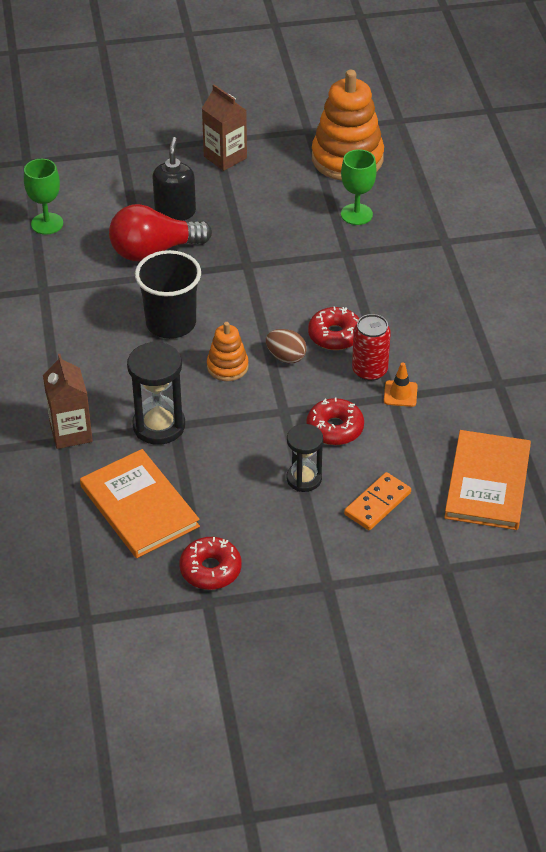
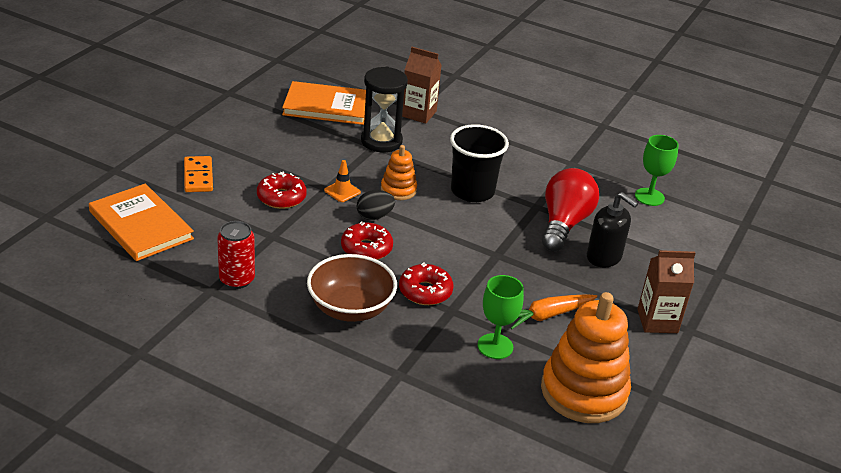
camera: 125 degrees right, 10 degrees down
red donut [179,537,242,590] -> red donut moved to [399,262,454,305]
brown egg [266,329,307,363] -> black egg [357,190,395,220]
black hourglass [286,424,323,492] -> none
red can [352,314,391,381] -> red can moved to [217,221,255,289]
orange traffic cone [384,362,418,407] -> orange traffic cone moved to [324,160,361,202]
none -> brown bowl [307,254,397,322]
none -> orange carrot [511,294,597,329]

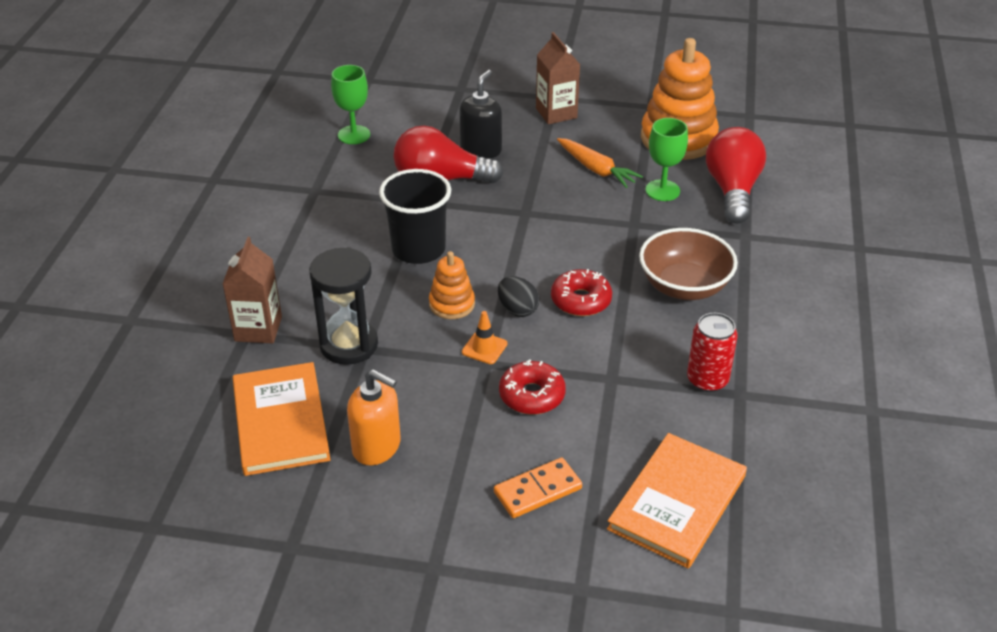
camera: 105 degrees left, 5 degrees up
red donut [399,262,454,305] -> none
none -> orange soap dispenser [347,369,401,465]
none -> red light bulb [706,127,766,224]

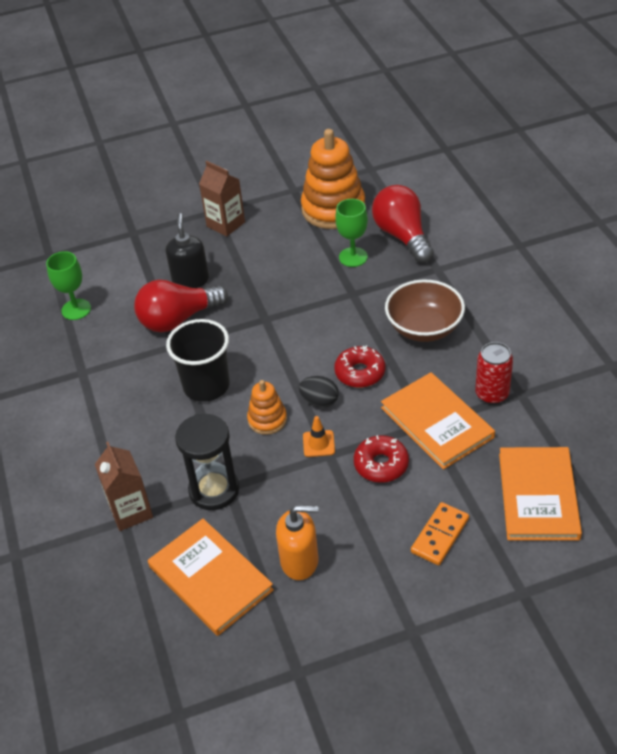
camera: 25 degrees left, 5 degrees up
orange carrot [557,138,643,188] -> none
none -> orange book [381,372,495,470]

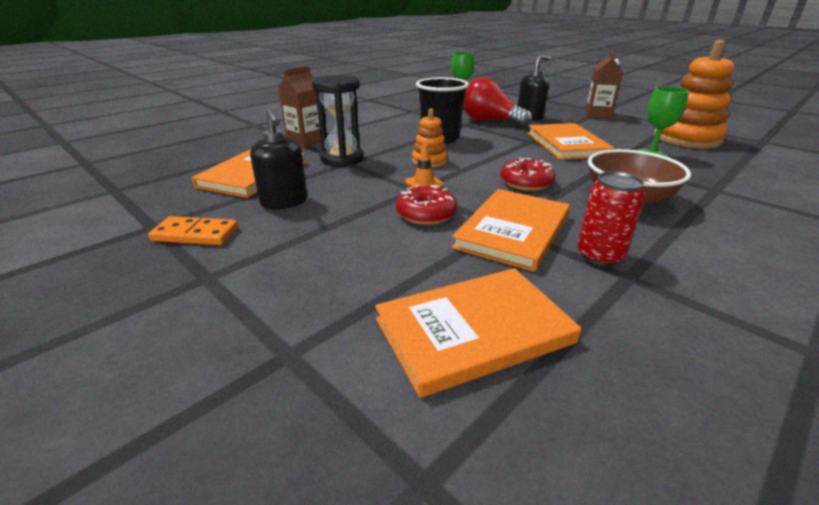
camera: 60 degrees right, 15 degrees down
orange soap dispenser [276,505,319,580] -> black soap dispenser [250,110,307,209]
black egg [299,376,339,408] -> none
red light bulb [372,185,434,263] -> none
orange domino [411,502,469,565] -> orange domino moved to [149,216,238,245]
none -> orange book [527,123,615,160]

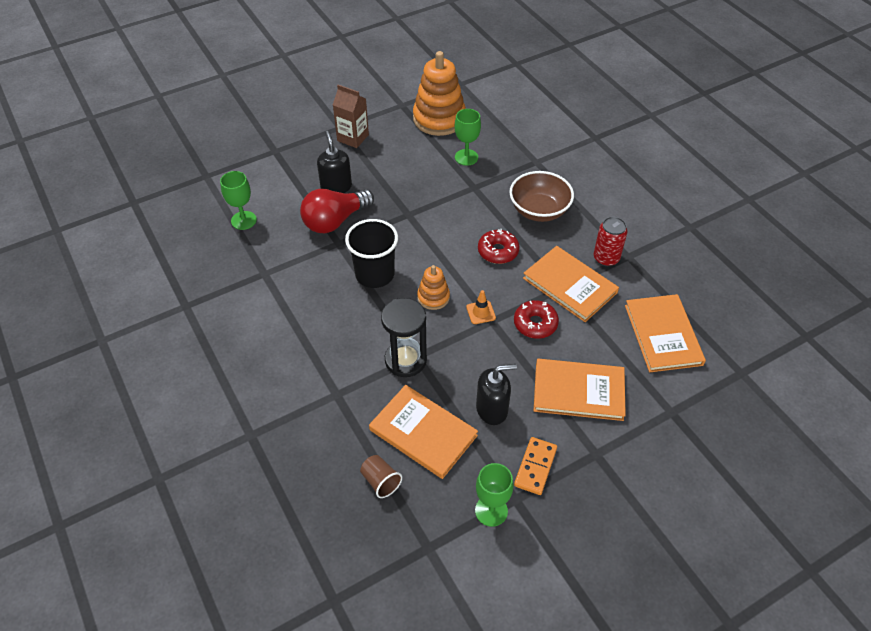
camera: 75 degrees left, 20 degrees up
brown carton [279,66,321,148] -> none
orange book [527,123,615,160] -> orange book moved to [533,359,626,421]
none -> brown cup [360,455,402,498]
none -> green goblet [475,463,514,527]

